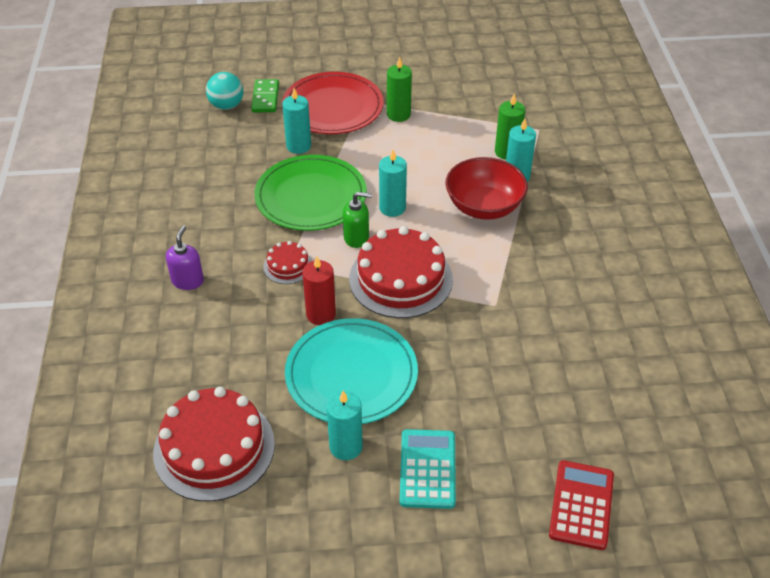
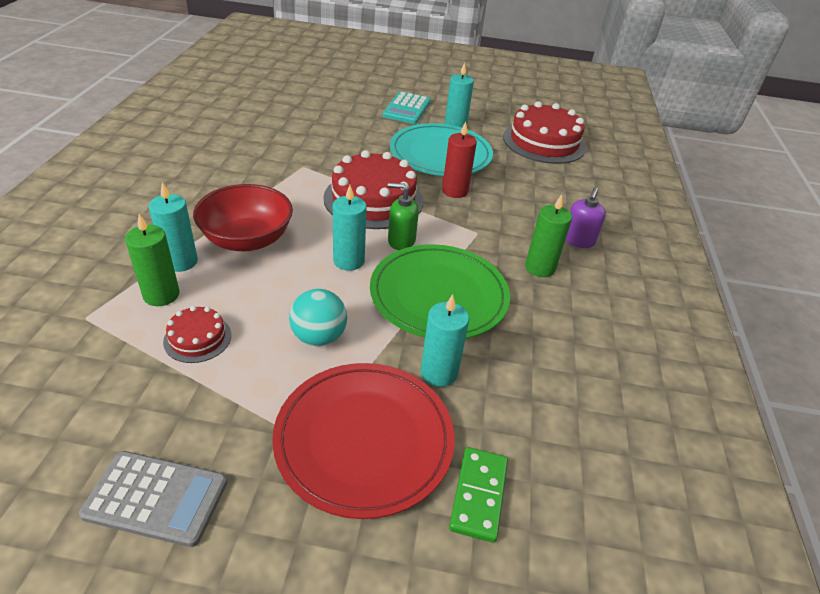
camera: 170 degrees left, 5 degrees down
turquoise ball [206,72,243,110] -> turquoise ball moved to [289,289,347,346]
red cake [263,241,312,284] -> red cake moved to [163,306,231,363]
green candle [387,57,412,122] -> green candle moved to [525,194,572,277]
red calculator [549,460,614,550] -> none
none -> grey calculator [79,451,227,547]

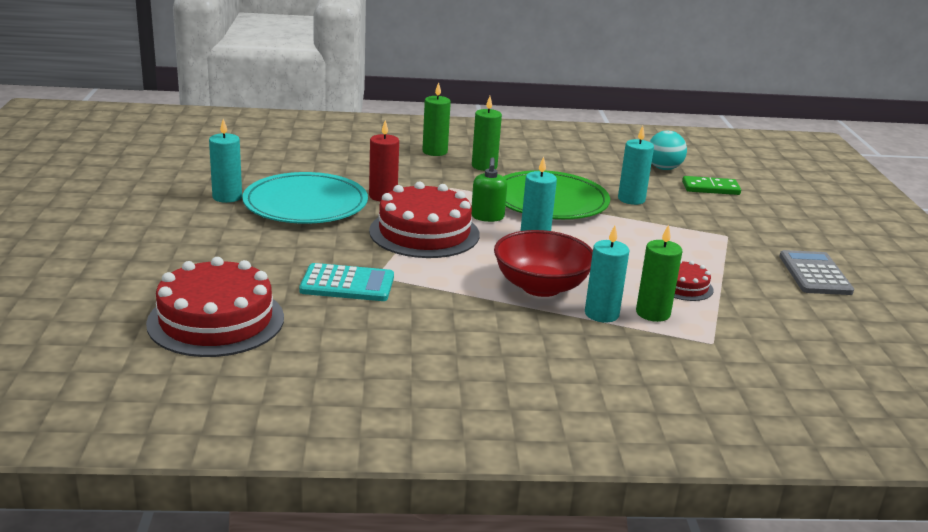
camera: 100 degrees left, 15 degrees down
red plate [272,363,455,519] -> none
turquoise ball [289,289,347,346] -> turquoise ball moved to [649,131,687,170]
turquoise calculator [383,91,431,124] -> turquoise calculator moved to [299,263,394,301]
red cake [503,101,586,164] -> red cake moved to [146,257,284,357]
purple soap dispenser [565,187,606,248] -> green candle [422,82,451,156]

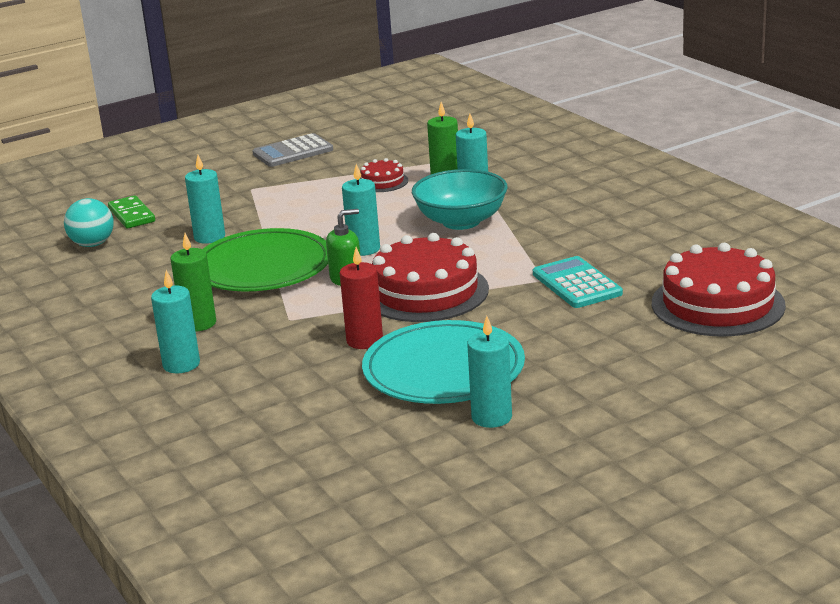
camera: 115 degrees left, 0 degrees up
green candle [422,82,451,156] -> turquoise candle [151,270,200,373]
red bowl [494,230,593,297] -> turquoise bowl [412,169,508,230]

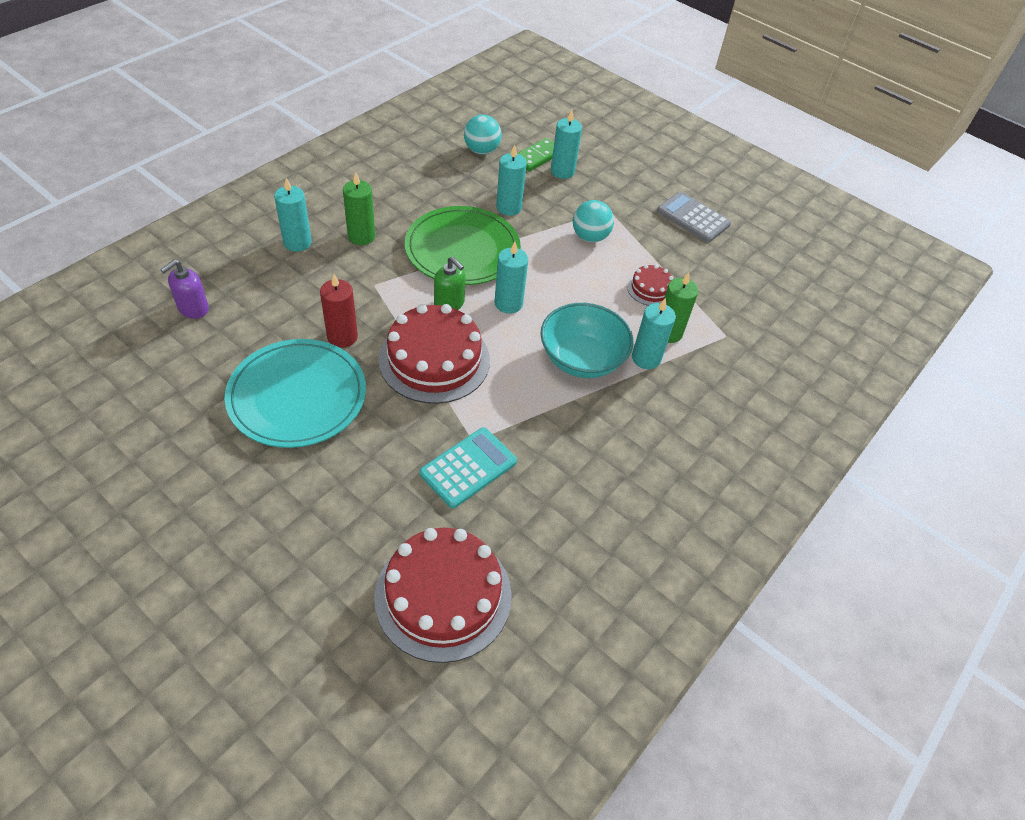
camera: 65 degrees right, 25 degrees up
turquoise candle [467,316,512,428] -> turquoise candle moved to [551,110,582,179]
none -> purple soap dispenser [160,260,209,319]
none -> turquoise ball [573,200,614,242]

